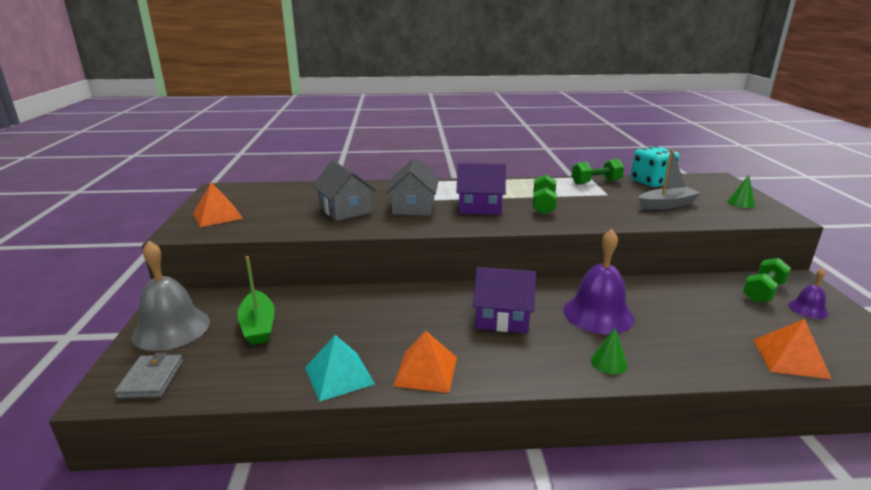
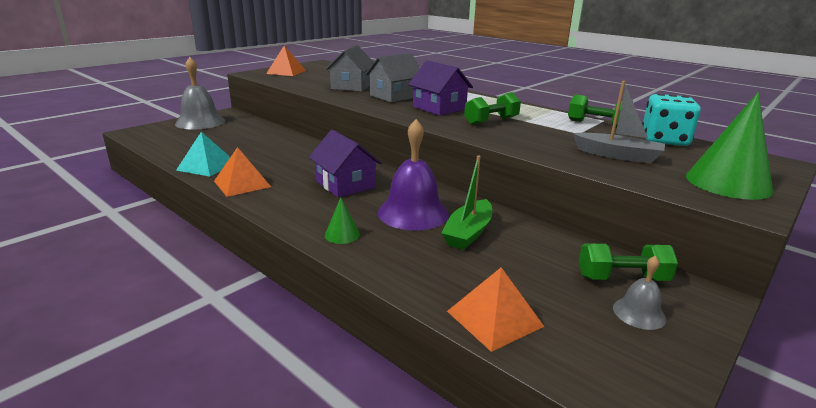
camera: 45 degrees right, 0 degrees up
grey wallet [114,353,183,399] -> none
green boat [237,256,275,345] -> green boat moved to [441,155,492,250]
green cone [727,175,755,208] -> green cone [686,92,773,200], size x2.10
purple bell [788,268,829,319] -> grey bell [613,256,666,330]

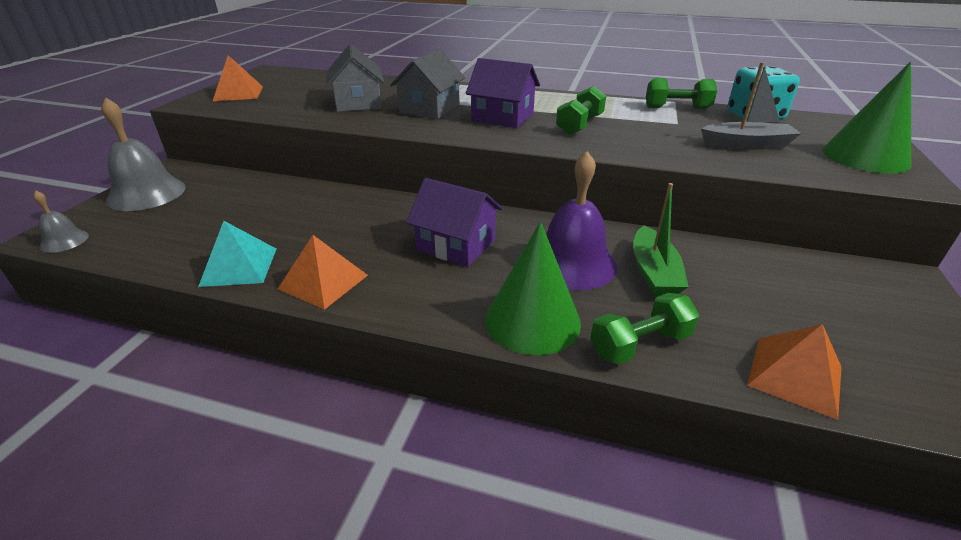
camera: 25 degrees left, 10 degrees up
green cone [325,197,360,244] -> green cone [485,222,581,355], size x2.10
green dumbbell [579,243,678,281] -> green dumbbell moved to [590,293,699,365]
grey bell [613,256,666,330] -> grey bell moved to [33,190,89,253]

